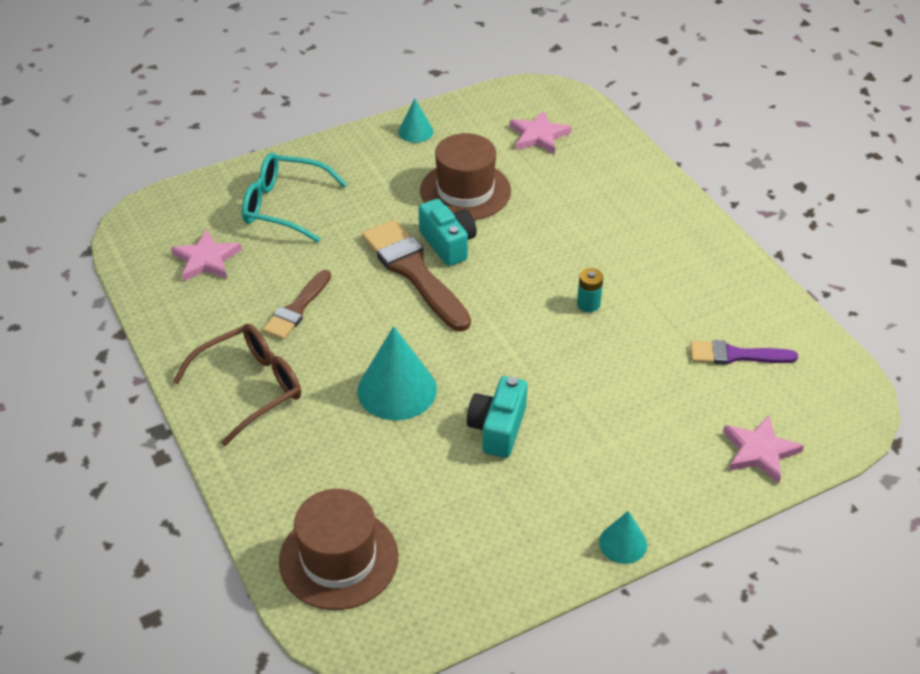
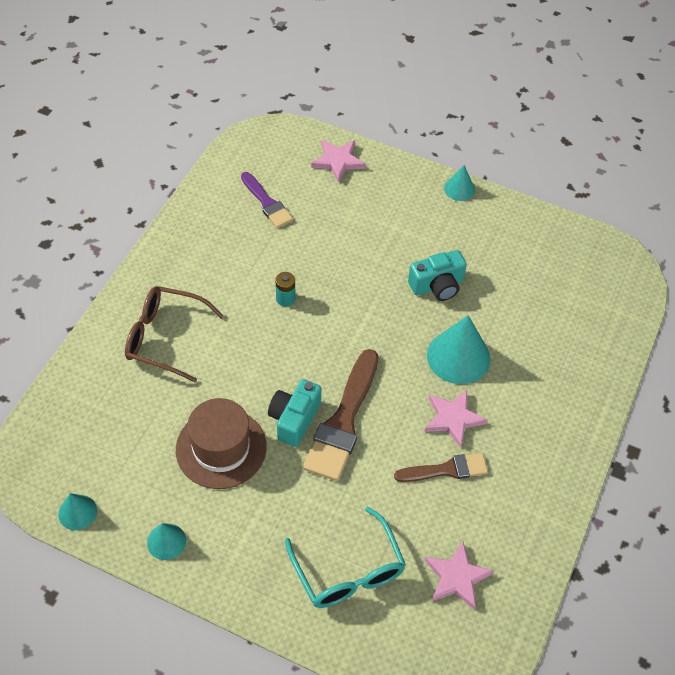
camera: 130 degrees left, 10 degrees up
brown glasses [173,324,301,446] -> brown glasses moved to [125,286,224,382]
brown hat [279,489,398,610] -> none
pink star [510,110,572,154] -> pink star moved to [424,390,488,448]
none -> turquoise cone [58,493,97,530]

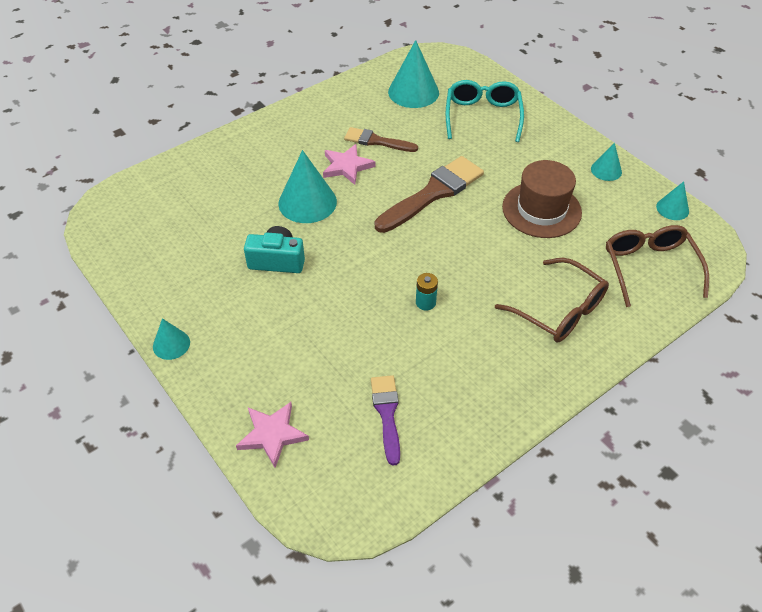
camera: 150 degrees left, 5 degrees down
turquoise camera [268,379,322,447] -> none
pink star [424,541,494,610] -> turquoise cone [388,40,439,108]
none -> brown glasses [606,225,709,307]

